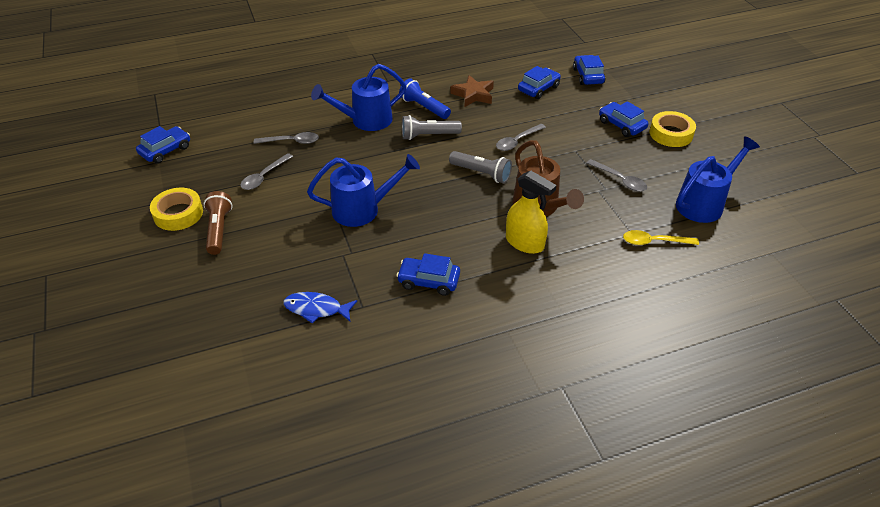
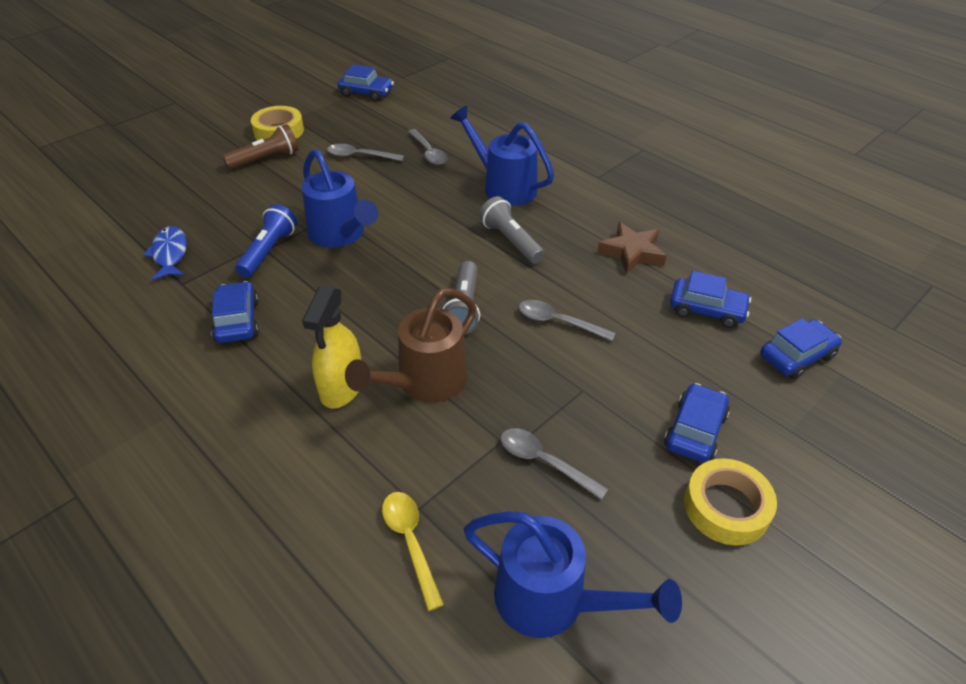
camera: 65 degrees right, 0 degrees up
blue flashlight [399,78,451,119] -> blue flashlight moved to [235,204,297,278]
grey spoon [587,159,647,192] -> grey spoon turned 105 degrees clockwise [501,428,609,500]

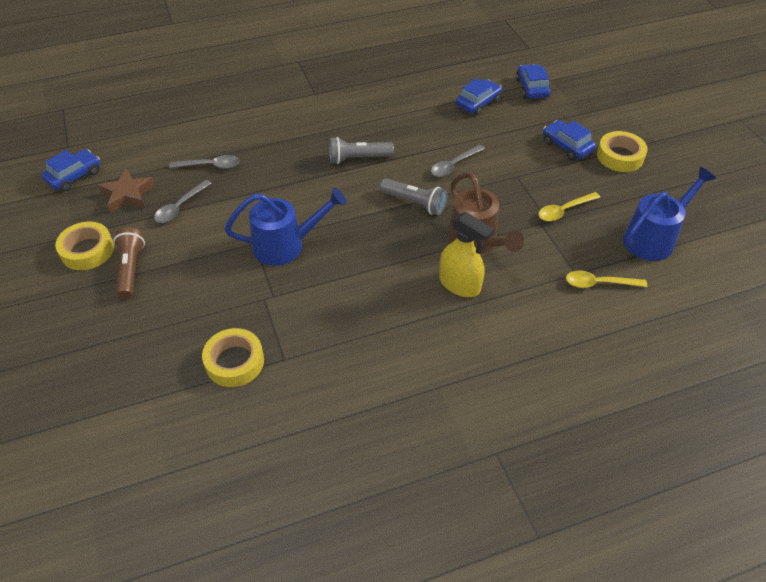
camera: 65 degrees left, 5 degrees up
blue fish [143,226,187,281] -> yellow tape [202,328,264,387]
blue car [211,281,259,343] -> none
blue flashlight [235,204,297,278] -> none
blue watering can [450,106,554,206] -> none
grey spoon [501,428,609,500] -> yellow spoon [538,192,600,221]
brown star [597,222,667,274] -> brown star moved to [98,169,155,213]

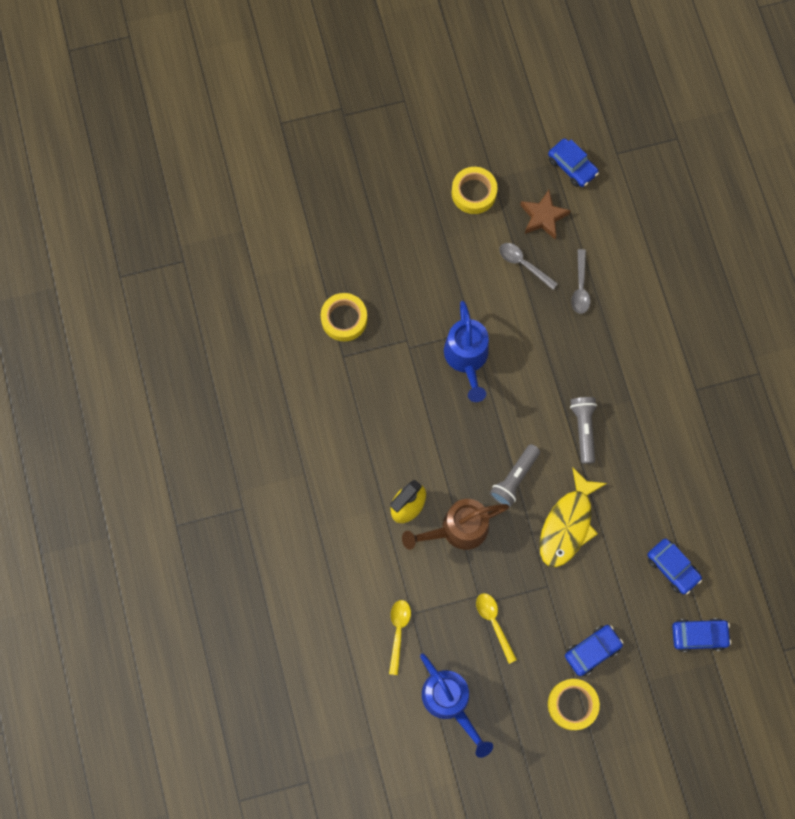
camera: 95 degrees right, 25 degrees up
brown flashlight [113,227,145,299] -> none
grey spoon [431,145,485,177] -> yellow fish [540,467,607,567]

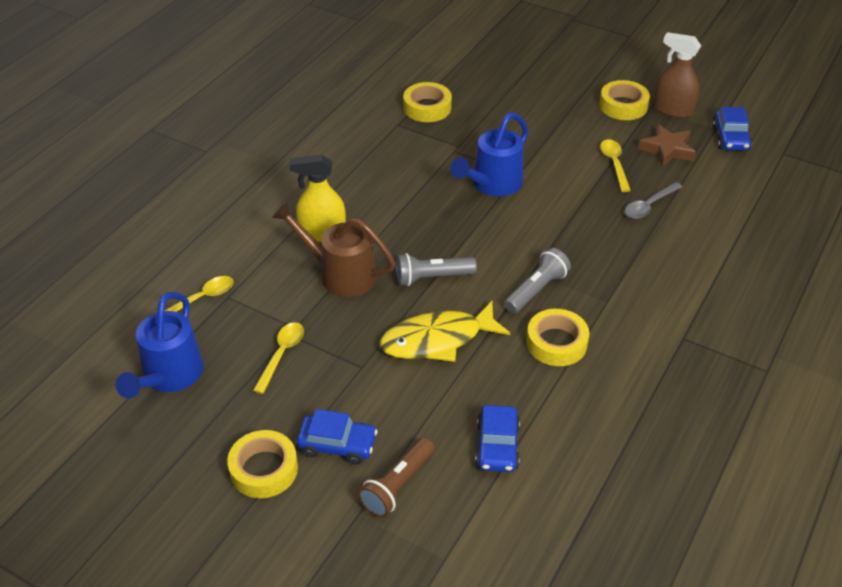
camera: 45 degrees right, 30 degrees down
grey spoon [499,243,558,290] -> yellow spoon [600,139,631,192]
blue car [672,618,731,652] -> none
none -> brown flashlight [358,437,435,518]
none -> yellow tape [526,309,589,366]
none -> brown spray bottle [654,32,701,118]

